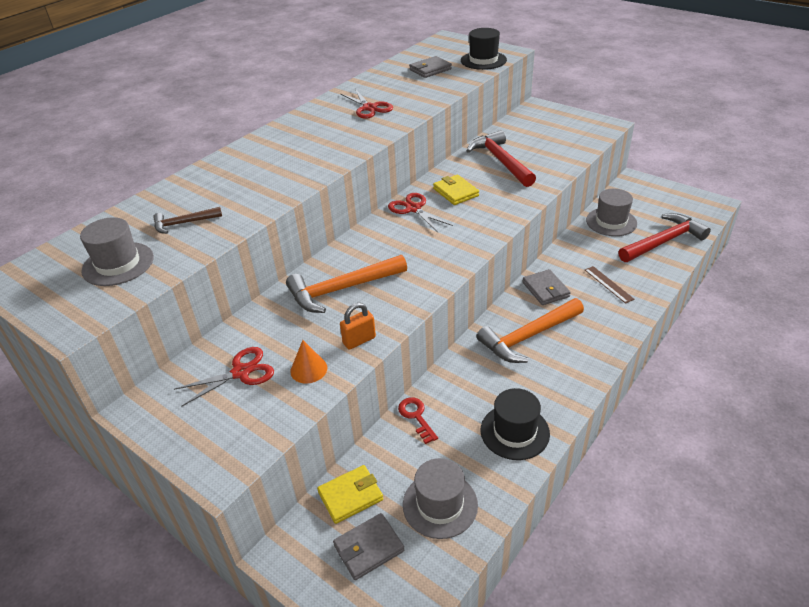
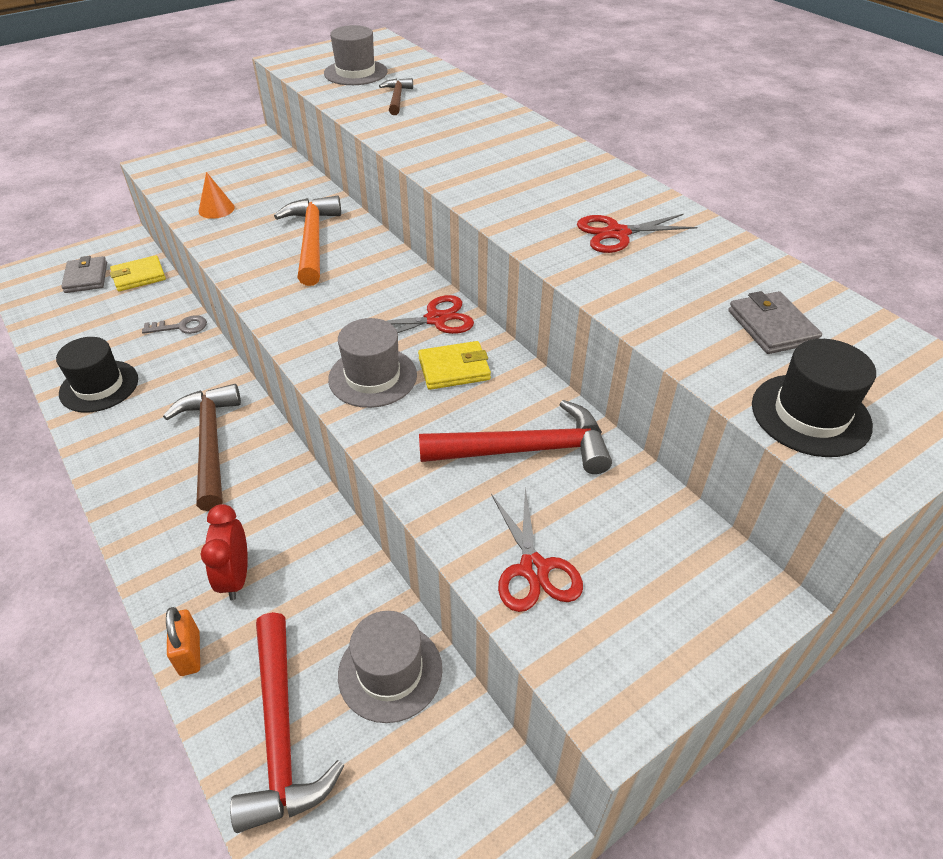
camera: 105 degrees right, 5 degrees up
red scissors [174,347,274,407] -> red scissors moved to [491,487,583,612]
yellow wallet [317,465,383,524] -> yellow wallet turned 75 degrees clockwise [110,255,166,291]
orange padlock [340,303,376,350] -> orange padlock moved to [166,607,200,676]
red key [398,397,438,444] -> grey key [142,315,207,334]
grey hat [403,458,478,539] -> grey hat moved to [328,318,417,408]
orange hammer [477,298,584,363] -> brown hammer [163,384,241,511]
grey wallet [522,269,571,305] -> none
brown ruler [585,266,635,304] -> red clock [200,504,248,600]

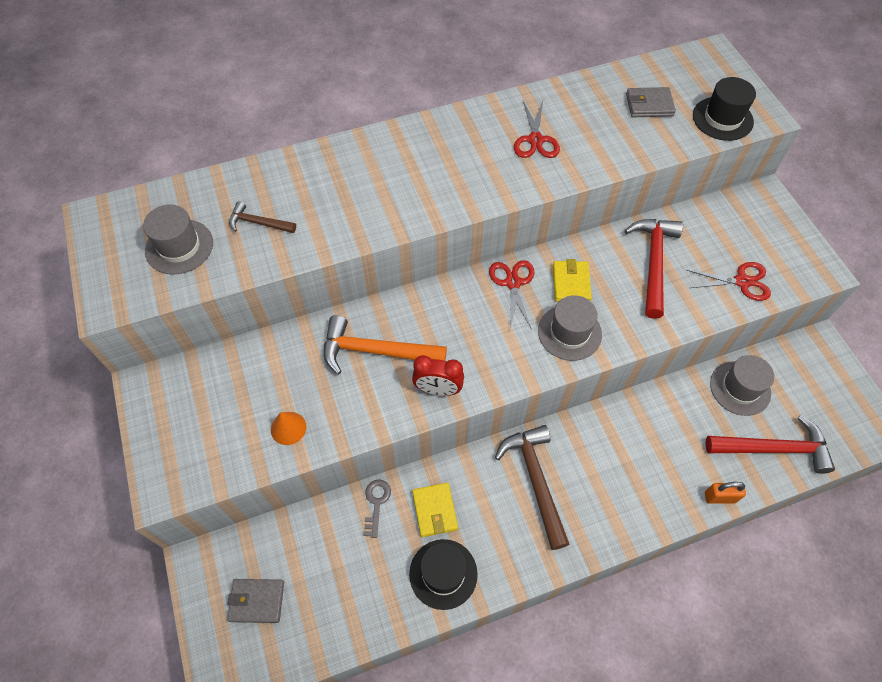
camera: 75 degrees left, 15 degrees up
yellow wallet [110,255,166,291] -> yellow wallet moved to [412,483,458,537]
brown hammer [163,384,241,511] -> brown hammer turned 75 degrees clockwise [495,425,569,550]
red clock [200,504,248,600] -> red clock moved to [412,355,464,396]

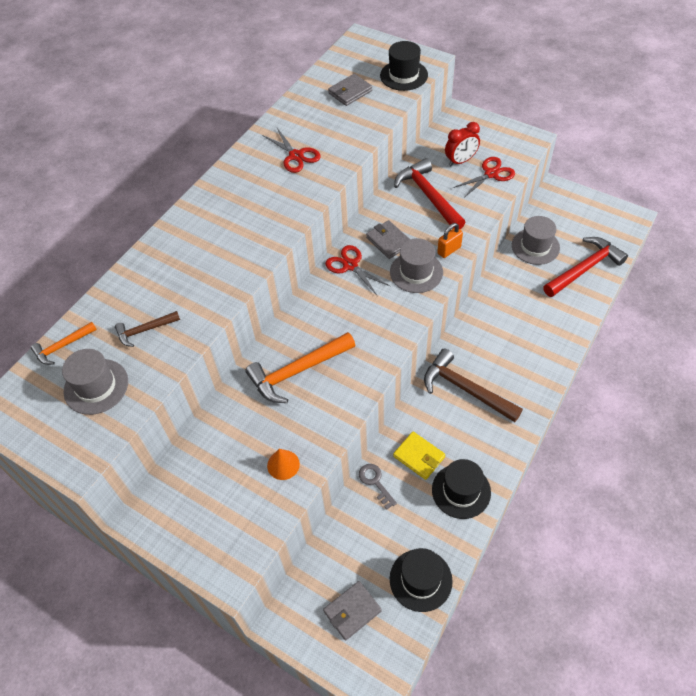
camera: 35 degrees left, 5 degrees down
red clock [412,355,464,396] -> red clock moved to [445,122,480,166]
yellow wallet [553,259,592,302] -> grey wallet [366,220,410,259]
orange padlock [705,482,746,504] -> orange padlock moved to [437,223,463,258]
none -> orange hammer [31,322,97,365]
none -> black hat [390,548,453,612]

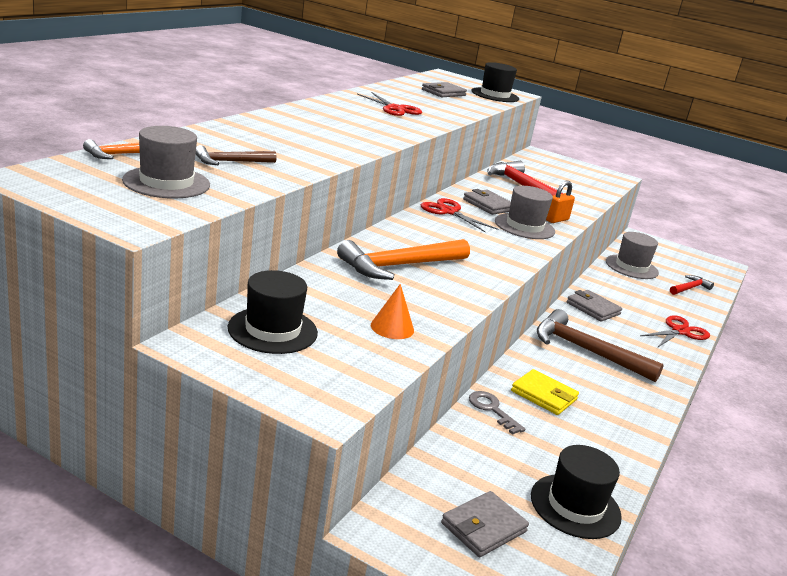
camera: 10 degrees left, 30 degrees down
black hat [432,459,491,519] -> black hat moved to [228,270,318,354]
red clock [445,122,480,166] -> none
red scissors [453,157,515,198] -> red scissors moved to [640,315,710,348]
red hammer [543,237,628,297] -> red hammer [670,275,714,295], size x0.54
none -> grey wallet [567,290,622,322]

